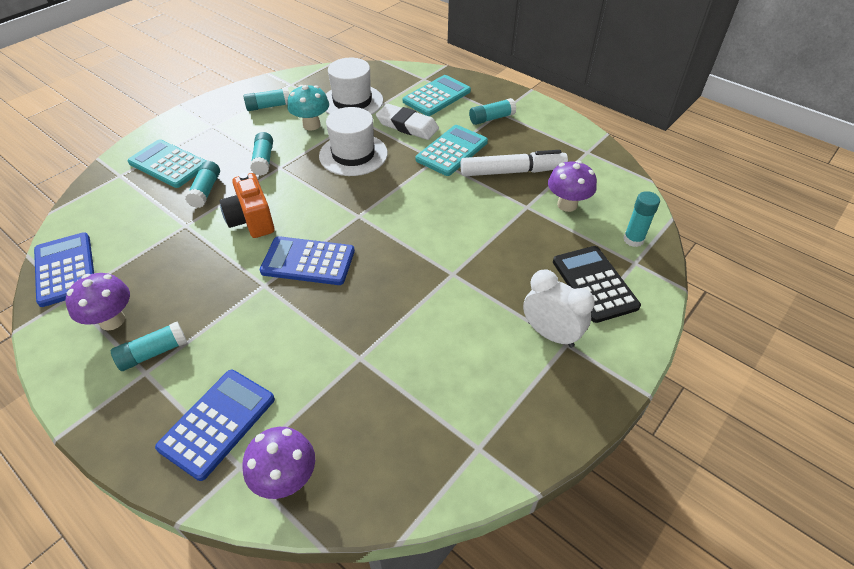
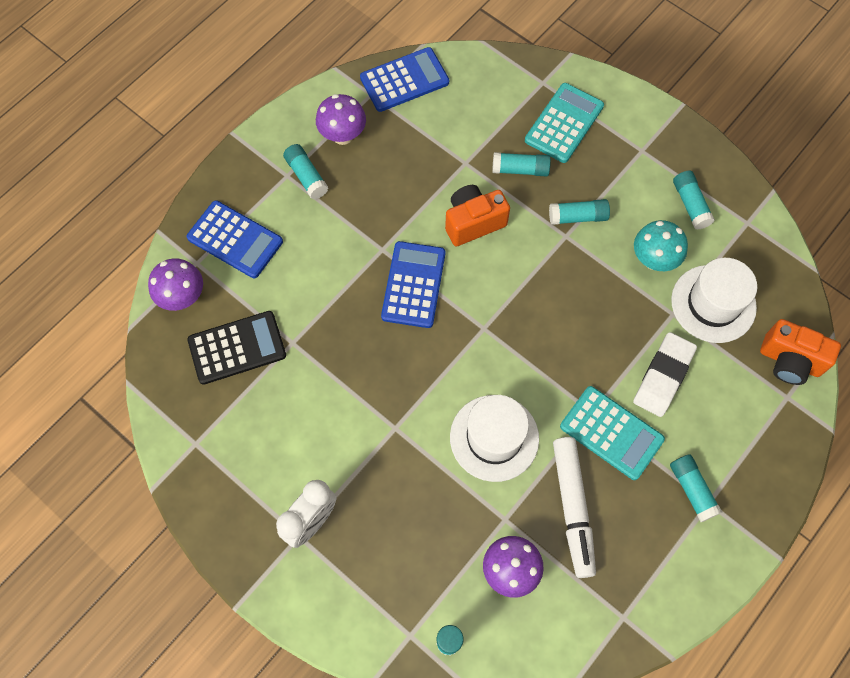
camera: 90 degrees right, 20 degrees up
white hat [319,107,388,176] -> white hat moved to [450,395,539,482]
turquoise calculator [403,75,471,116] -> none
black calculator [553,246,641,323] -> black calculator moved to [187,311,286,385]
none -> orange camera [760,319,841,385]

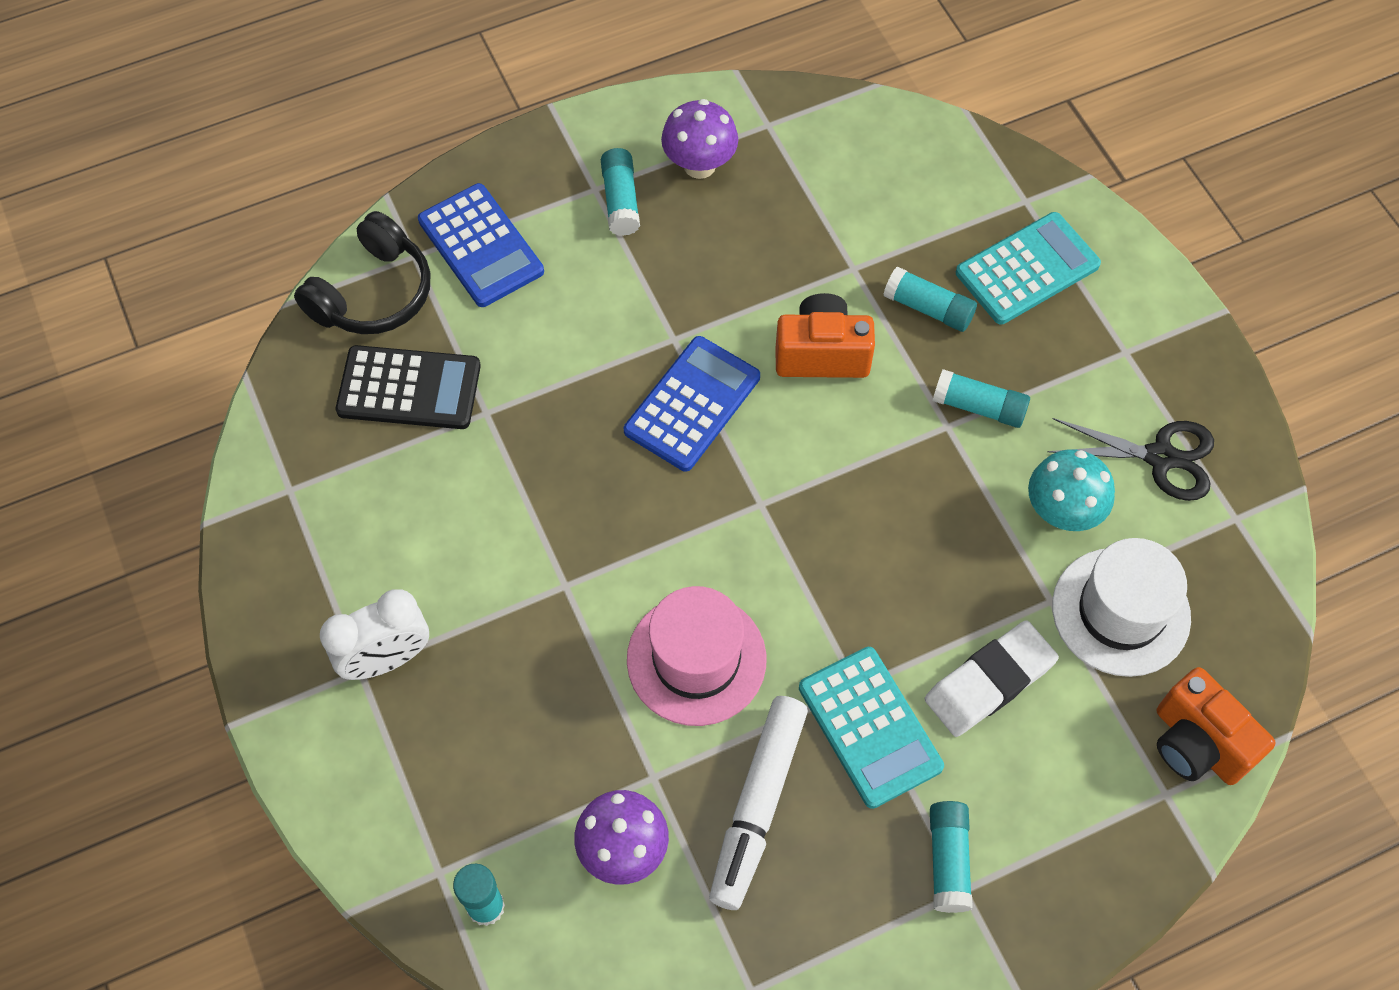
camera: 25 degrees right, 5 degrees down
purple mushroom [148,258,203,311] -> black headphones [294,211,430,334]
blue calculator [360,47,449,112] -> none
white hat [450,395,539,482] -> pink hat [627,586,766,726]
turquoise glue stick [673,171,715,230] -> black scissors [1048,418,1214,501]

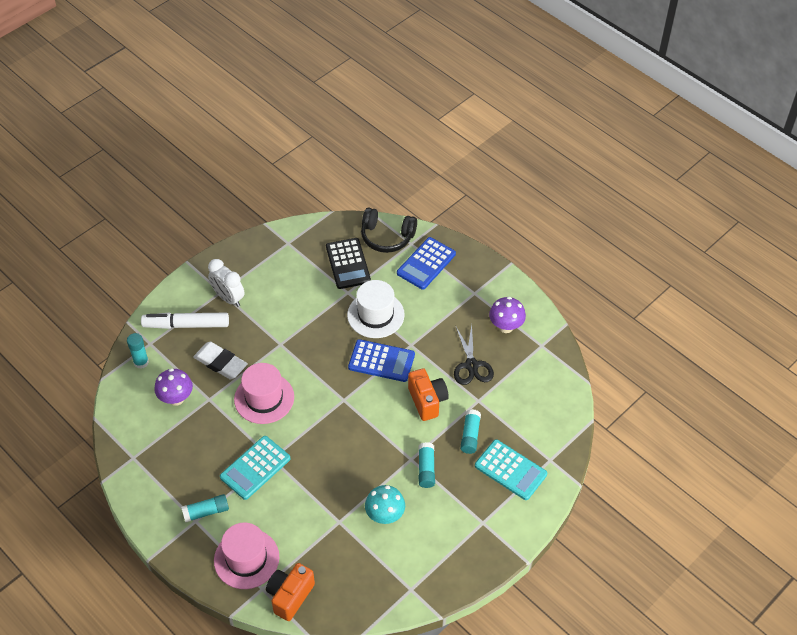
camera: 70 degrees right, 10 degrees down
turquoise glue stick [601,148,640,236] -> none
white marker [709,696,808,910] -> white marker moved to [141,313,229,329]
white eraser [925,620,1059,737] -> white eraser moved to [193,342,248,380]
black scissors [1048,418,1214,501] -> black scissors moved to [454,325,494,385]
white hat [1052,538,1191,677] -> white hat moved to [347,280,405,338]
none -> pink hat [214,522,279,589]

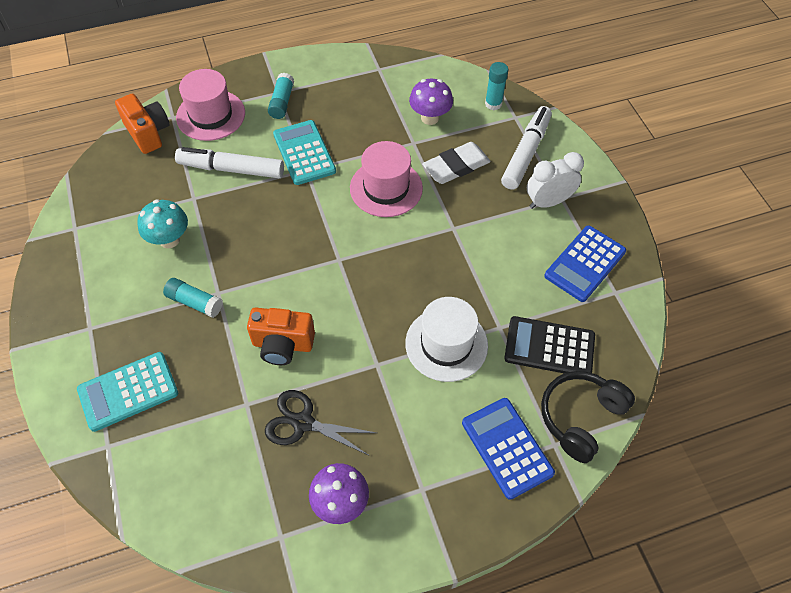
camera: 115 degrees right, 5 degrees up
blue calculator [348,339,415,382] -> blue calculator moved to [544,225,626,302]
turquoise glue stick [460,409,481,454] -> none
none -> white marker [175,147,284,178]

